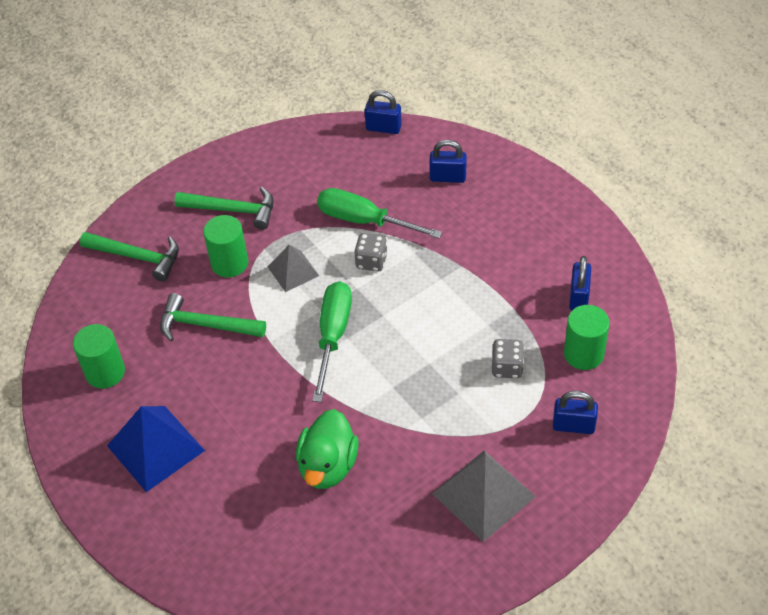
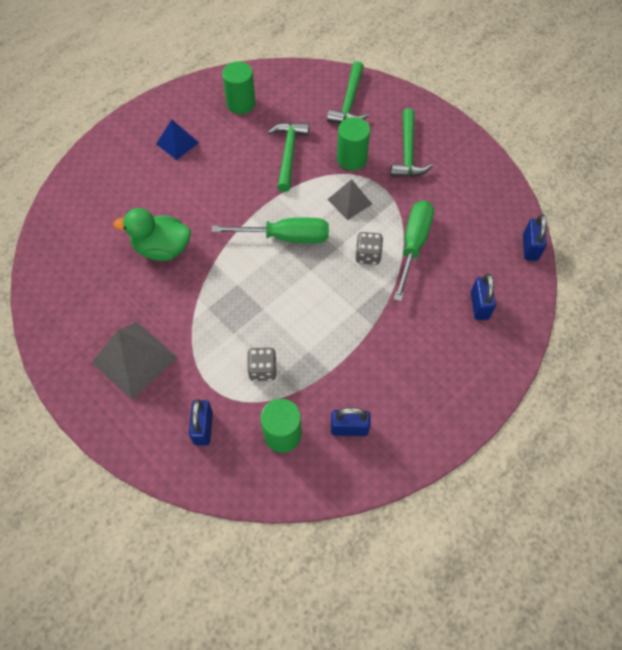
camera: 80 degrees right, 10 degrees up
blue pyramid [107,406,205,492] -> blue pyramid [156,119,199,160], size x0.60

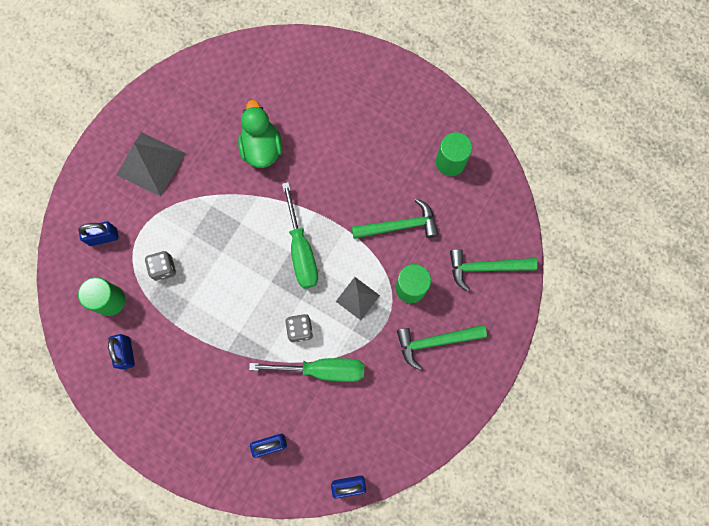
camera: 75 degrees right, 15 degrees up
blue pyramid [156,119,199,160] -> none

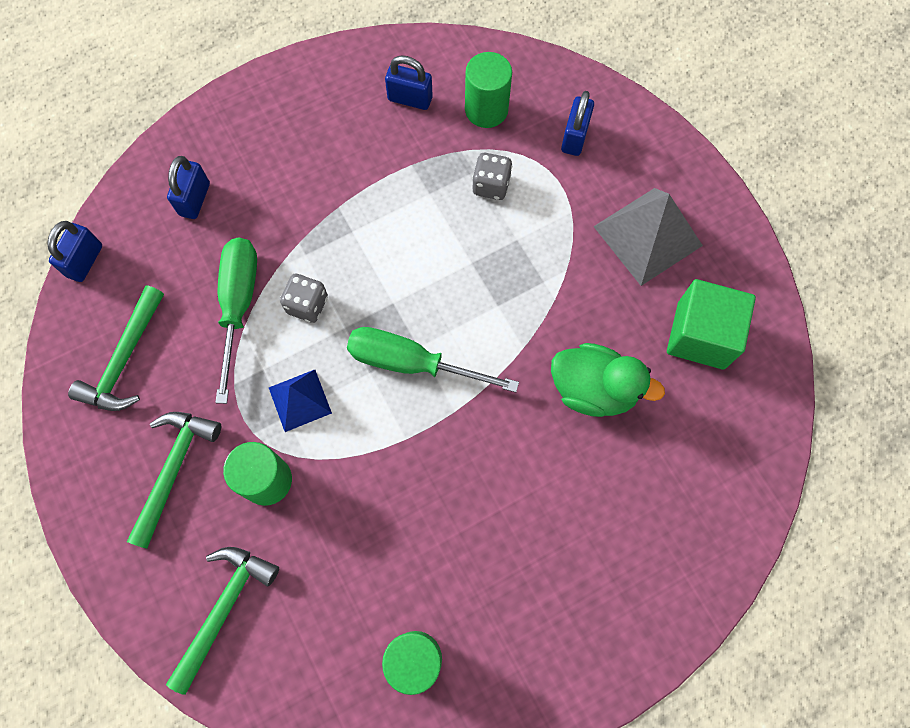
camera: 120 degrees right, 5 degrees down
green screwdriver [249,358,364,382] -> green screwdriver turned 150 degrees clockwise [215,238,257,404]
grey pyramid [336,277,380,320] -> blue pyramid [269,370,332,432]
green hammer [352,199,438,239] -> green hammer moved to [68,286,164,411]
none -> green cube [667,279,756,369]

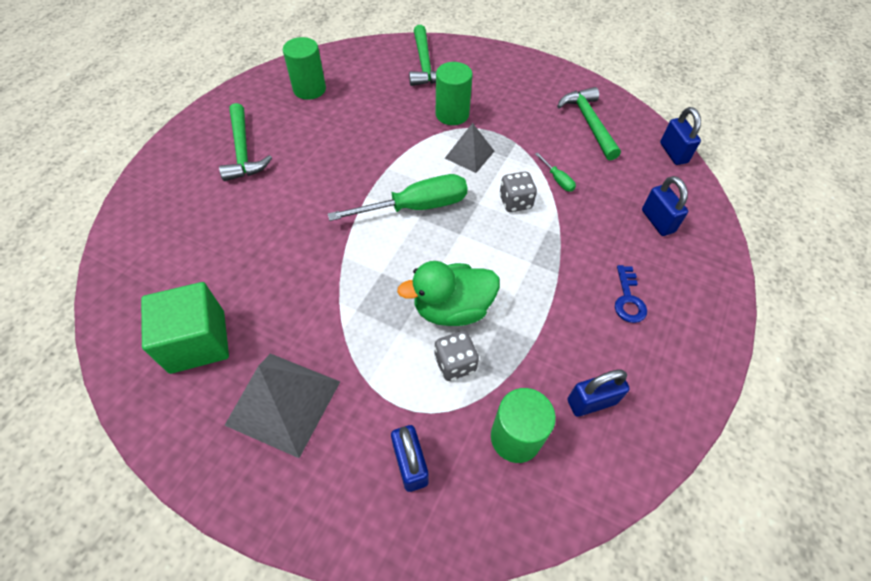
camera: 145 degrees right, 15 degrees down
green hammer [127,412,221,549] -> green hammer moved to [219,103,272,181]
green screwdriver [215,238,257,404] -> green screwdriver [535,153,576,192], size x0.44
blue pyramid [269,370,332,432] -> grey pyramid [445,123,495,173]
green duck [551,343,665,417] -> green duck moved to [397,261,500,326]
none -> blue key [615,265,647,323]

